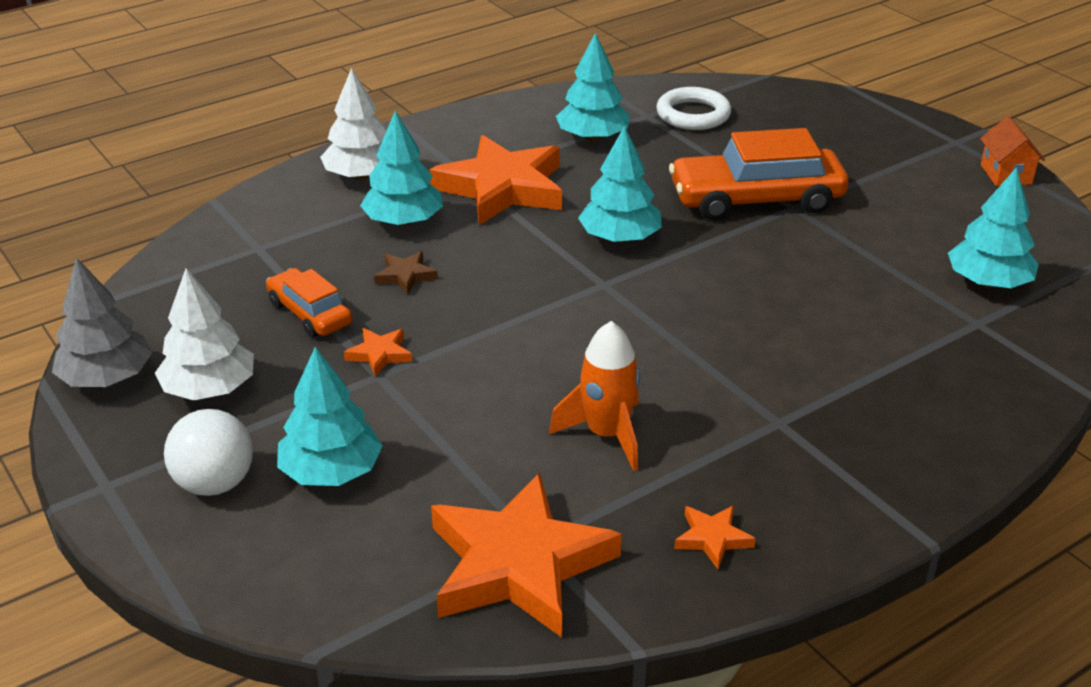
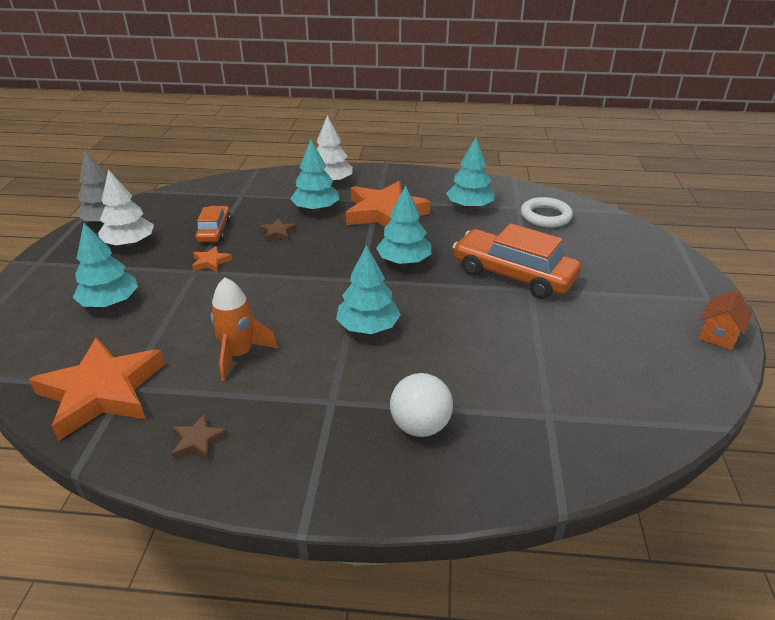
camera: 40 degrees right, 0 degrees up
white ball [164,409,253,496] -> white ball moved to [390,373,453,437]
orange star [674,505,756,569] -> brown star [172,413,228,461]
turquoise tree [948,167,1039,288] -> turquoise tree moved to [336,245,401,334]

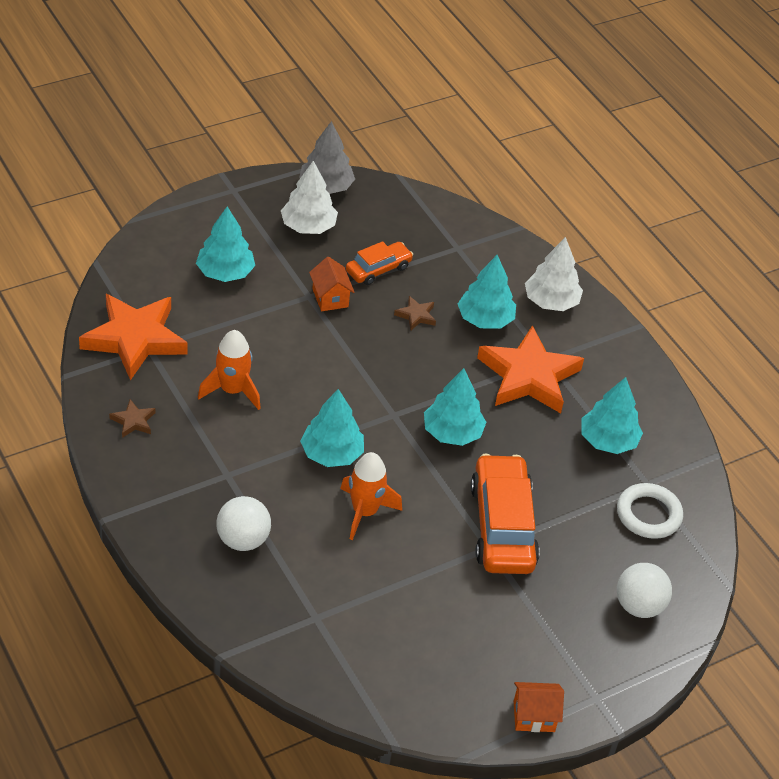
camera: 50 degrees right, 10 degrees up
orange star [192,246,232,273] -> orange house [309,257,355,311]
none -> orange rocket [340,452,402,540]
none -> white ball [617,563,672,618]

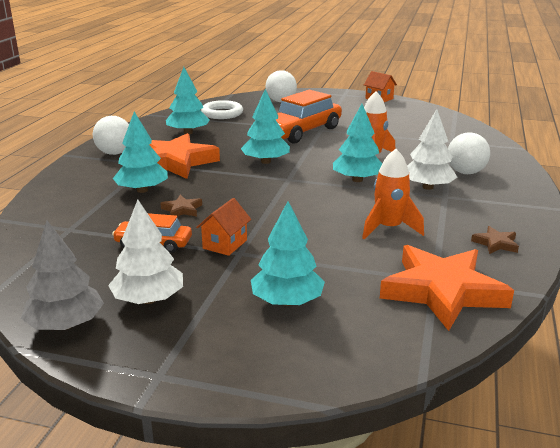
camera: 130 degrees left, 20 degrees down
white tree [525,237,583,311] -> white tree moved to [407,109,458,190]
none -> white ball [93,116,129,155]

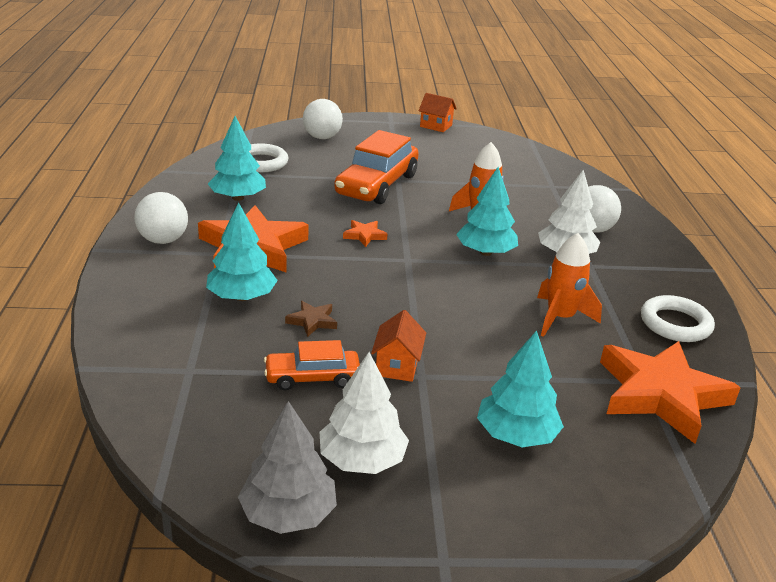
camera: 20 degrees left, 5 degrees up
turquoise tree [241,89,290,164] -> orange star [343,220,387,247]
brown star [471,226,519,254] -> white ring [641,295,715,342]

